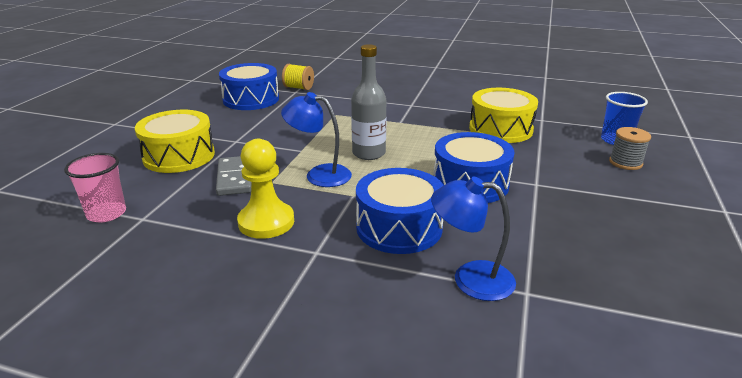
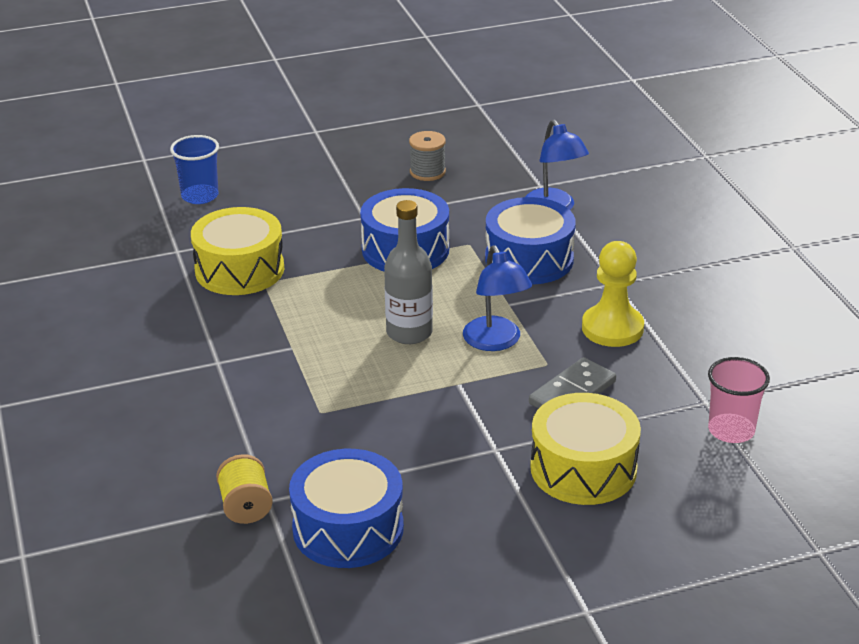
camera: 125 degrees left, 5 degrees up
grey spool [609,127,651,170] -> grey spool moved to [409,131,446,181]

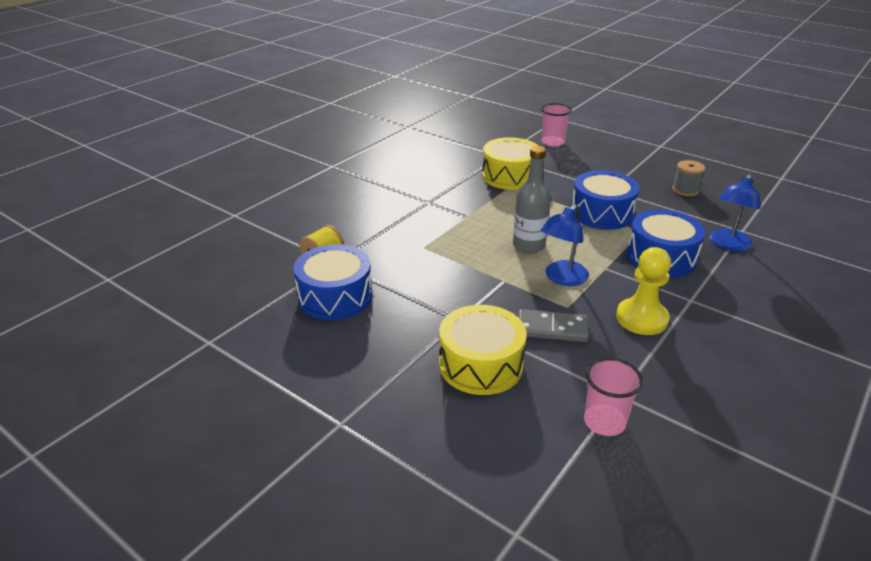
camera: 55 degrees right, 0 degrees up
blue cup [170,135,219,204] -> pink cup [541,103,572,147]

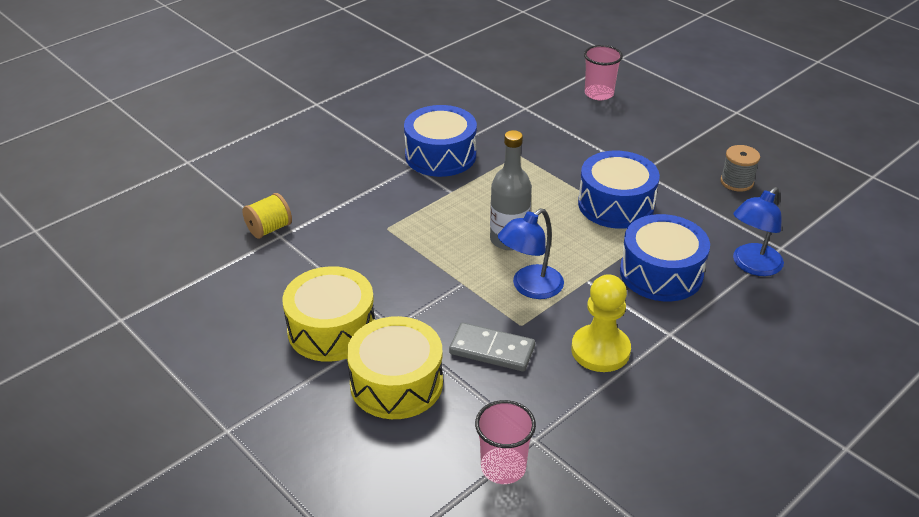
camera: 10 degrees right, 5 degrees up
blue drum [293,244,373,320] -> blue drum moved to [404,105,477,177]
yellow drum [482,137,538,190] -> yellow drum moved to [282,266,375,362]

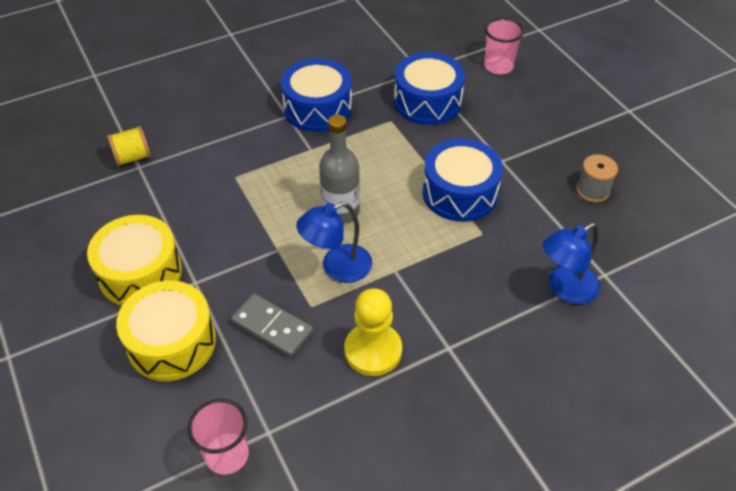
camera: 15 degrees right, 10 degrees up
blue drum [620,214,710,301] -> blue drum moved to [394,52,465,125]

